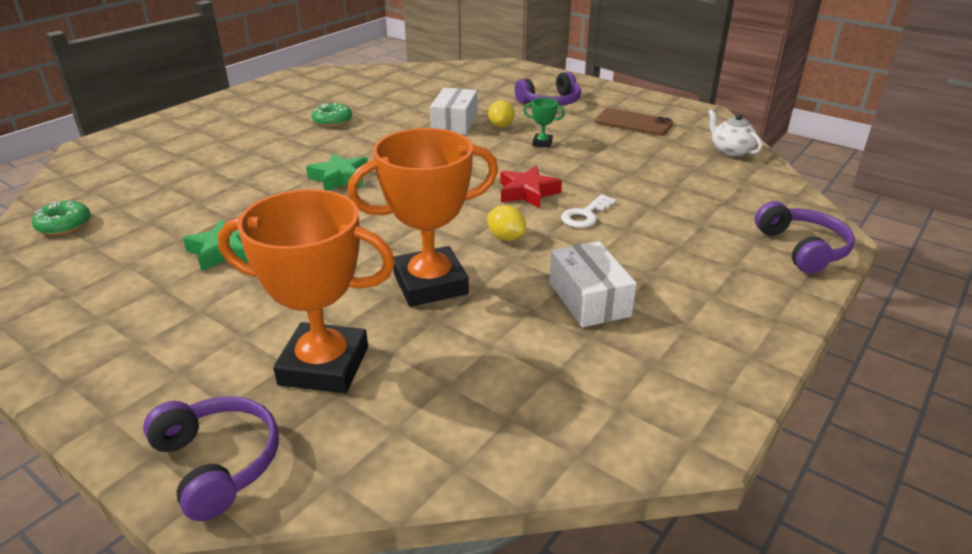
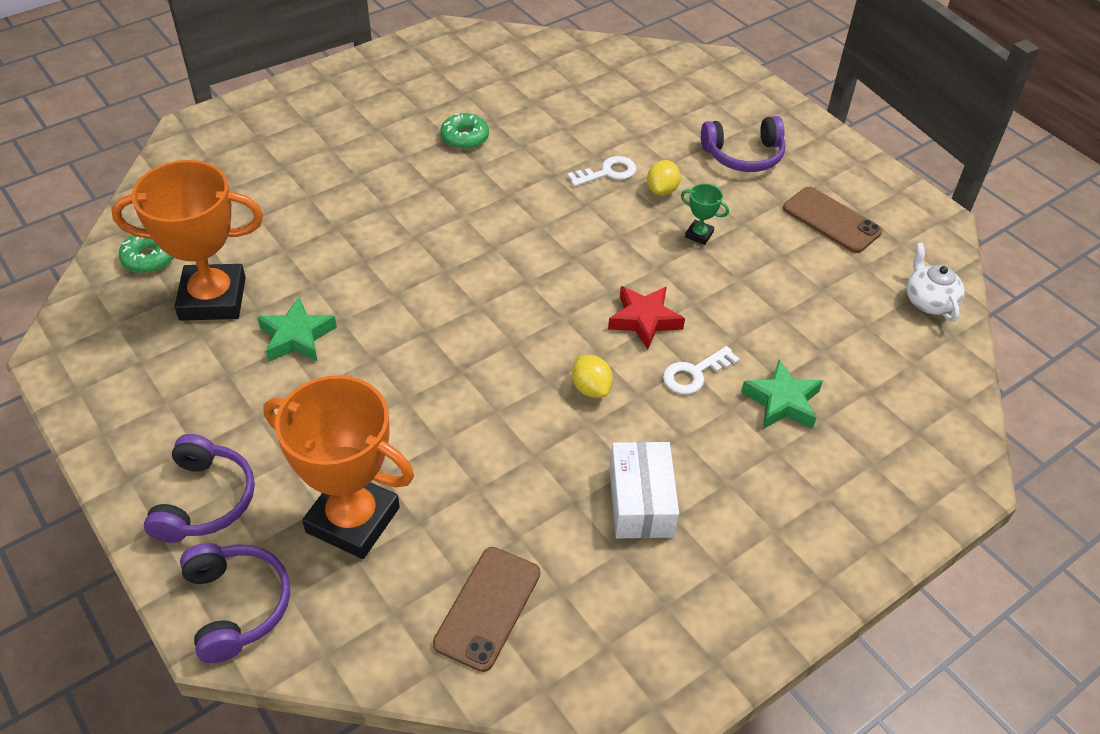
camera: 15 degrees right, 15 degrees up
green star [306,153,368,191] -> green star moved to [741,360,823,429]
orange trophy [347,128,498,307] -> orange trophy moved to [111,160,263,320]
white box [430,88,478,135] -> white key [567,156,636,187]
purple headphones [755,201,855,274] -> purple headphones moved to [144,434,255,543]
none -> brown phone [433,547,540,672]

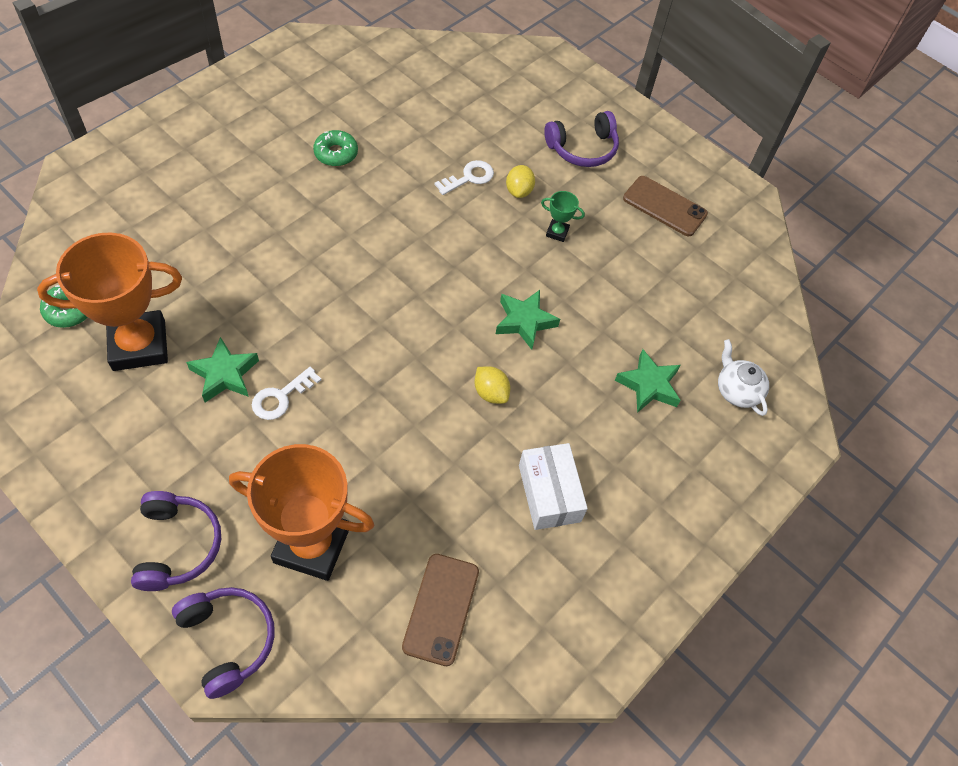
camera: 15 degrees left, 10 degrees up
red star [608,286,685,350] -> green star [496,290,560,350]
white key [663,346,740,394] -> white key moved to [252,367,321,420]
white teapot [906,242,965,322] -> white teapot moved to [718,339,769,416]

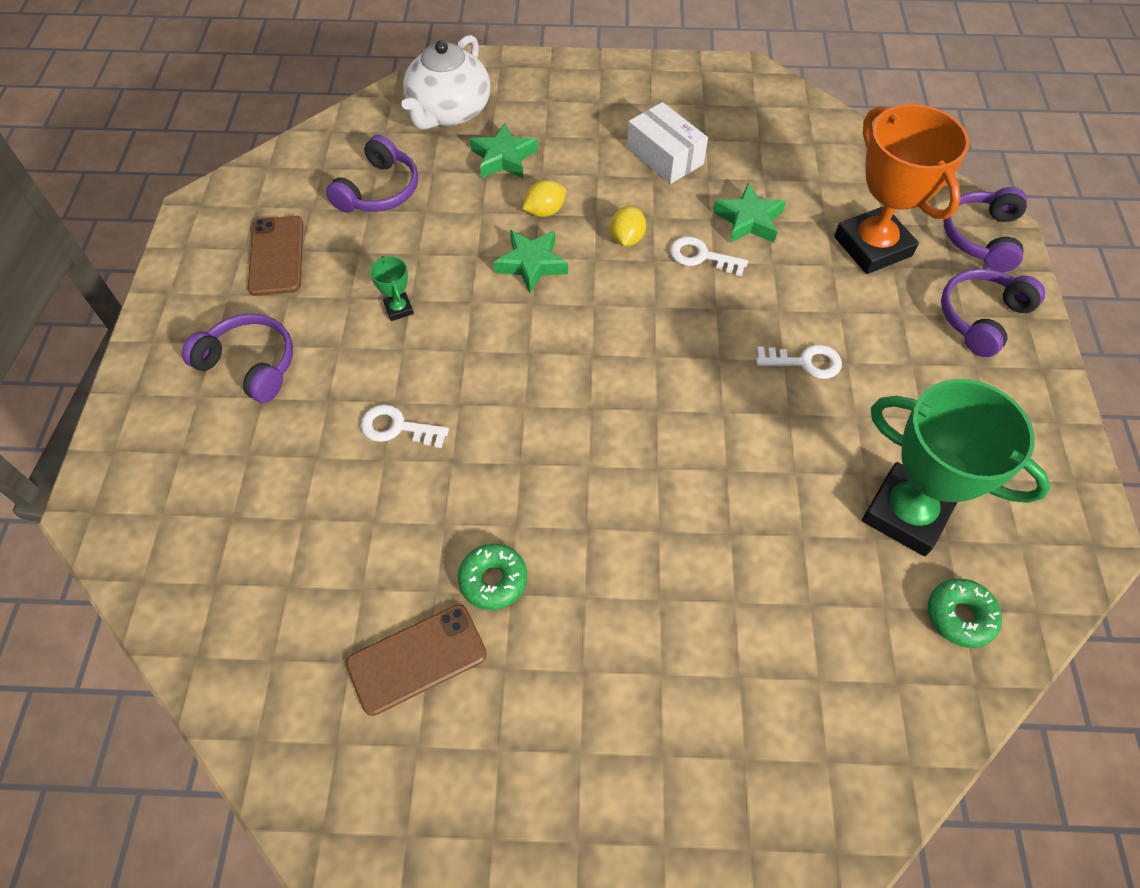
camera: 125 degrees left, 0 degrees up
orange trophy [37,233,182,371] -> green trophy [862,379,1051,556]
green star [186,337,259,402] -> green star moved to [713,183,786,243]
brown phone [402,554,479,666] -> brown phone moved to [346,604,487,716]
yellow lemon [506,165,535,198] -> yellow lemon moved to [522,180,566,217]
white box [519,443,588,530] -> white box turned 75 degrees counterclockwise [627,102,708,184]
white teapot [718,339,769,416] -> white teapot [402,35,491,130], size x1.74
none -> purple headphones [326,135,418,213]
none -> white key [670,236,748,276]

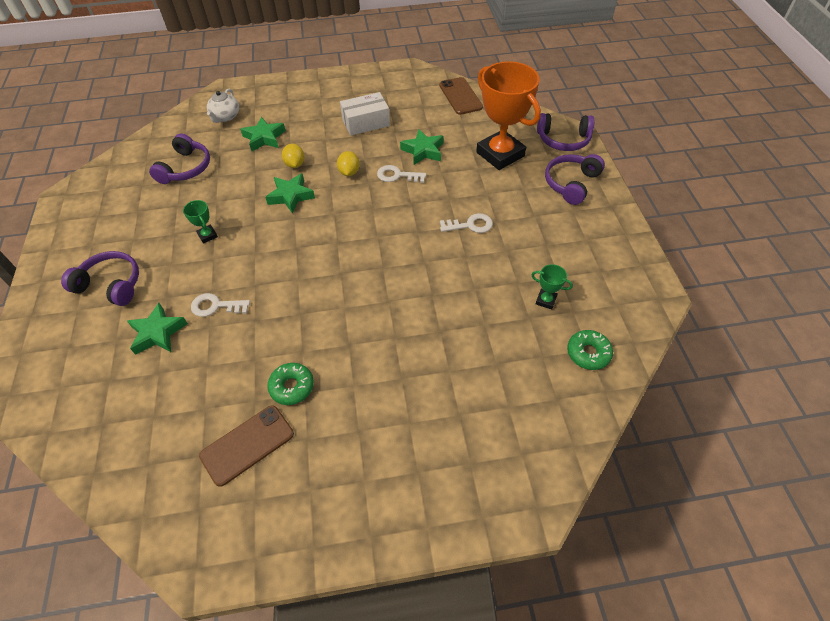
camera: 10 degrees left, 5 degrees down
brown phone [248,216,303,296] -> brown phone moved to [439,77,483,115]
white teapot [402,35,491,130] -> white teapot [207,89,239,123], size x0.58
yellow lemon [522,180,566,217] -> yellow lemon turned 60 degrees counterclockwise [282,144,305,168]
white box [627,102,708,184] -> white box turned 60 degrees counterclockwise [340,92,390,136]
green trophy [862,379,1051,556] -> green trophy [532,264,573,309], size x0.40
purple headphones [943,187,1027,272] -> purple headphones turned 90 degrees counterclockwise [537,113,594,151]
none -> green star [127,303,188,355]

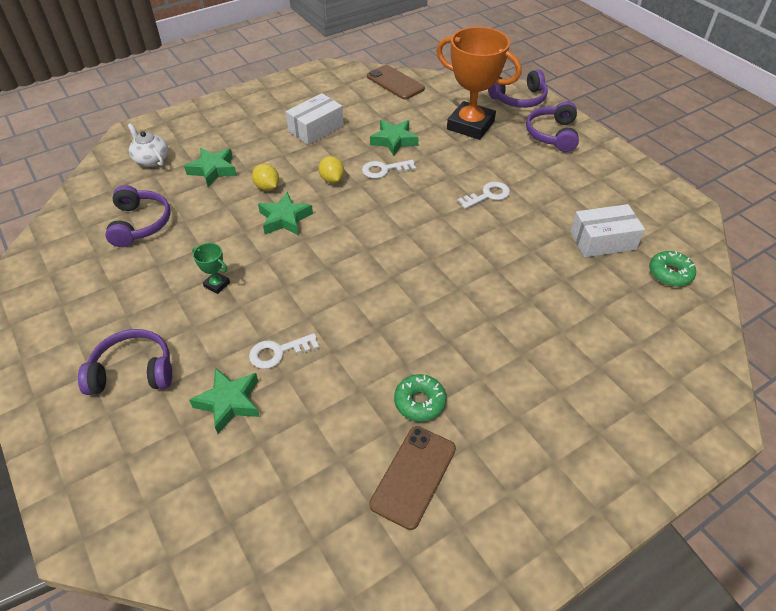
camera: 25 degrees left, 5 degrees down
white teapot [207,89,239,123] -> white teapot turned 150 degrees clockwise [128,123,168,167]
green trophy [532,264,573,309] -> white box [570,204,645,257]

